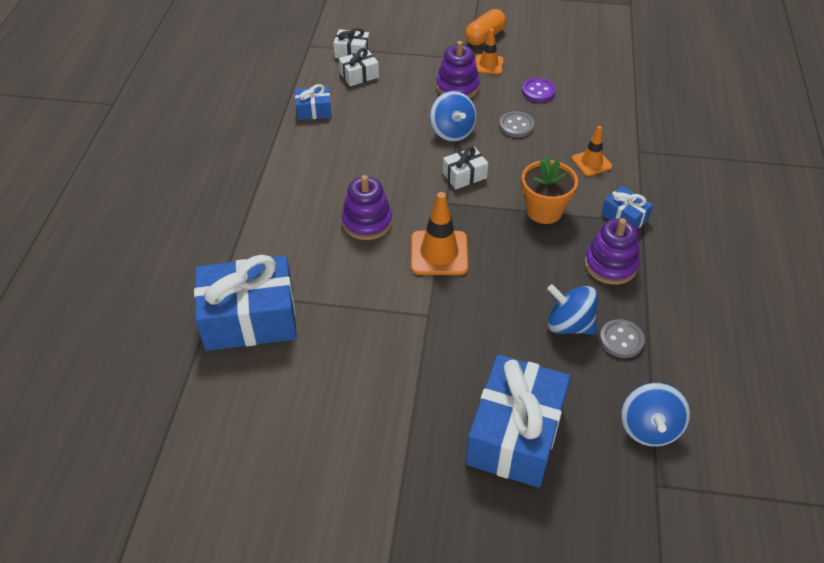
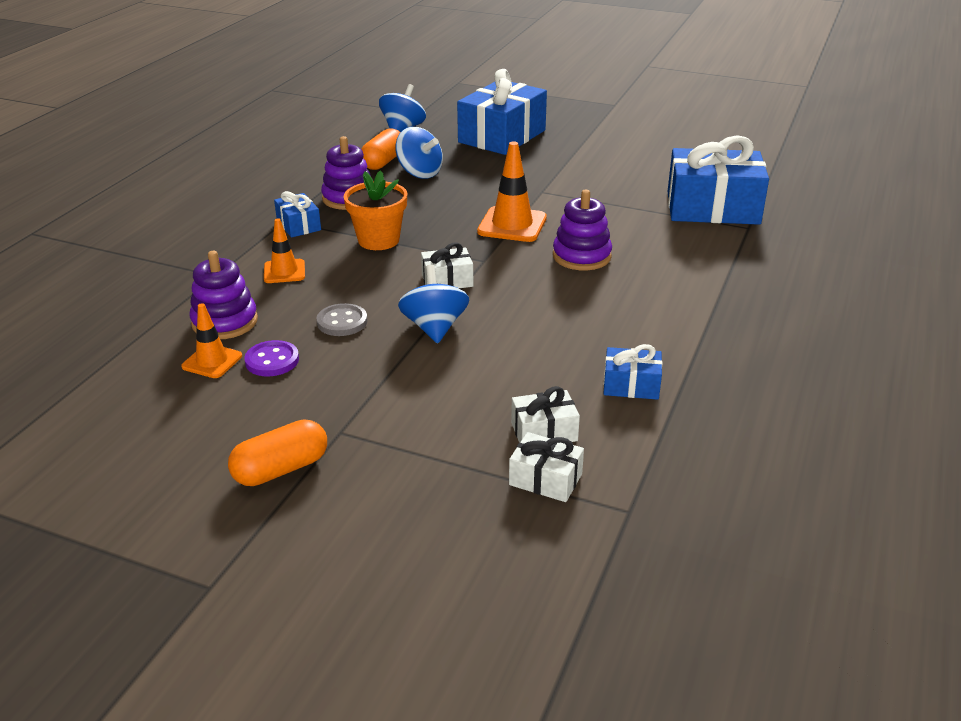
camera: 165 degrees left, 15 degrees down
purple stacking toy [436,41,480,98] -> purple stacking toy moved to [190,251,258,339]
orange traffic cone [475,29,504,74] -> orange traffic cone moved to [181,303,242,378]
grey button [600,319,645,358] -> orange capsule [361,128,400,170]

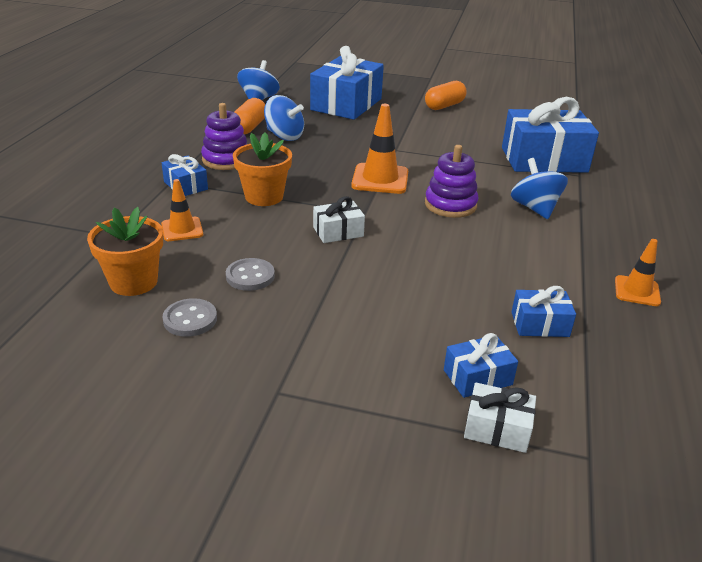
camera: 10 degrees left, 0 degrees up
orange traffic cone [181,303,242,378] -> orange traffic cone moved to [615,239,661,306]
purple stacking toy [190,251,258,339] -> orange flower pot [87,207,163,296]
orange capsule [228,419,327,486] -> orange capsule moved to [425,81,467,110]
purple button [244,340,299,376] -> grey button [162,298,217,337]
blue spinning top [398,265,469,343] -> blue spinning top moved to [511,158,568,219]
white gift [511,386,580,443] -> blue gift [444,333,518,398]

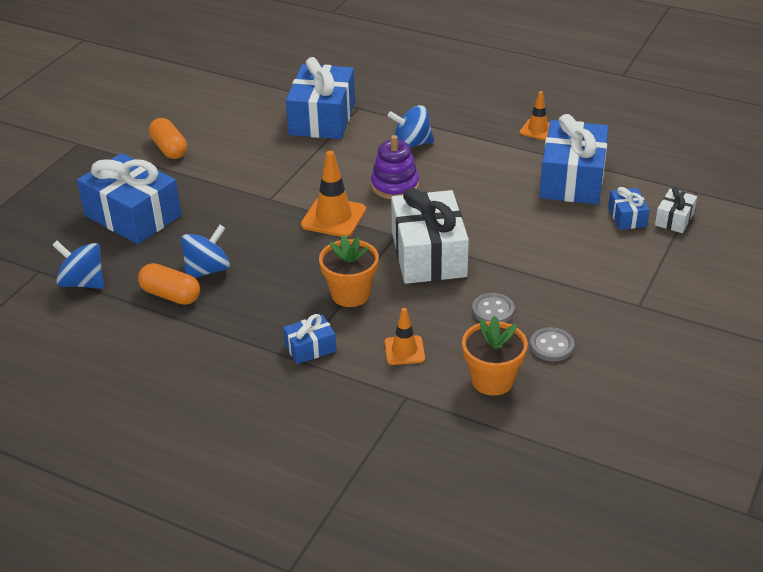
camera: 75 degrees left, 5 degrees up
purple stacking toy [201,103,247,170] -> none
white gift [313,196,365,243] -> white gift [391,188,469,284], size x2.12
blue gift [512,286,576,337] -> blue gift [539,114,609,204], size x2.12

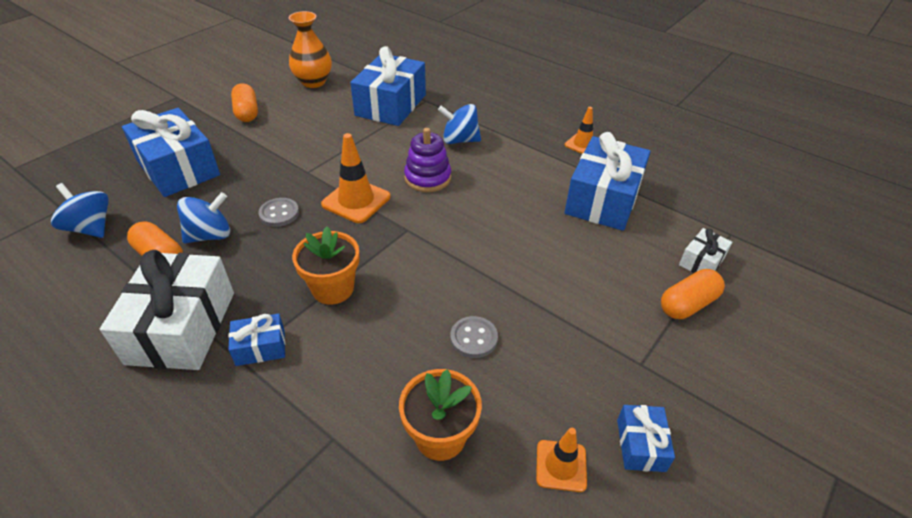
camera: 10 degrees right, 5 degrees up
orange traffic cone [384,308,425,365] -> orange traffic cone moved to [536,428,587,492]
white gift [391,188,469,284] -> white gift moved to [100,250,234,370]
grey button [530,327,574,361] -> grey button moved to [258,198,299,227]
blue gift [608,187,650,230] -> blue gift moved to [617,405,675,472]
none -> orange vase [288,11,332,88]
none -> orange capsule [661,269,725,319]

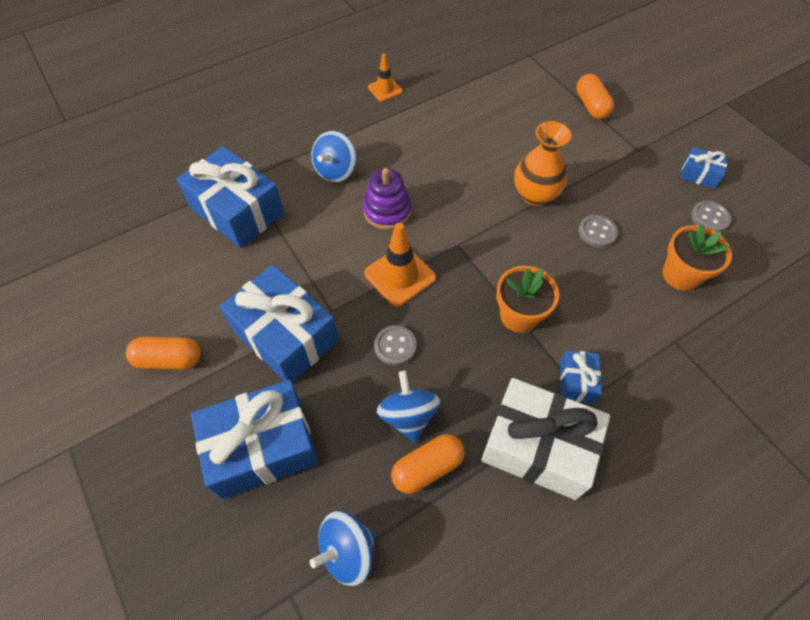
camera: 70 degrees left, 15 degrees up
orange vase [288,11,332,88] -> orange vase moved to [514,121,571,206]
orange traffic cone [536,428,587,492] -> grey button [691,201,732,232]
blue gift [565,132,651,231] -> blue gift moved to [220,265,339,383]
white gift [679,228,732,273] -> none

